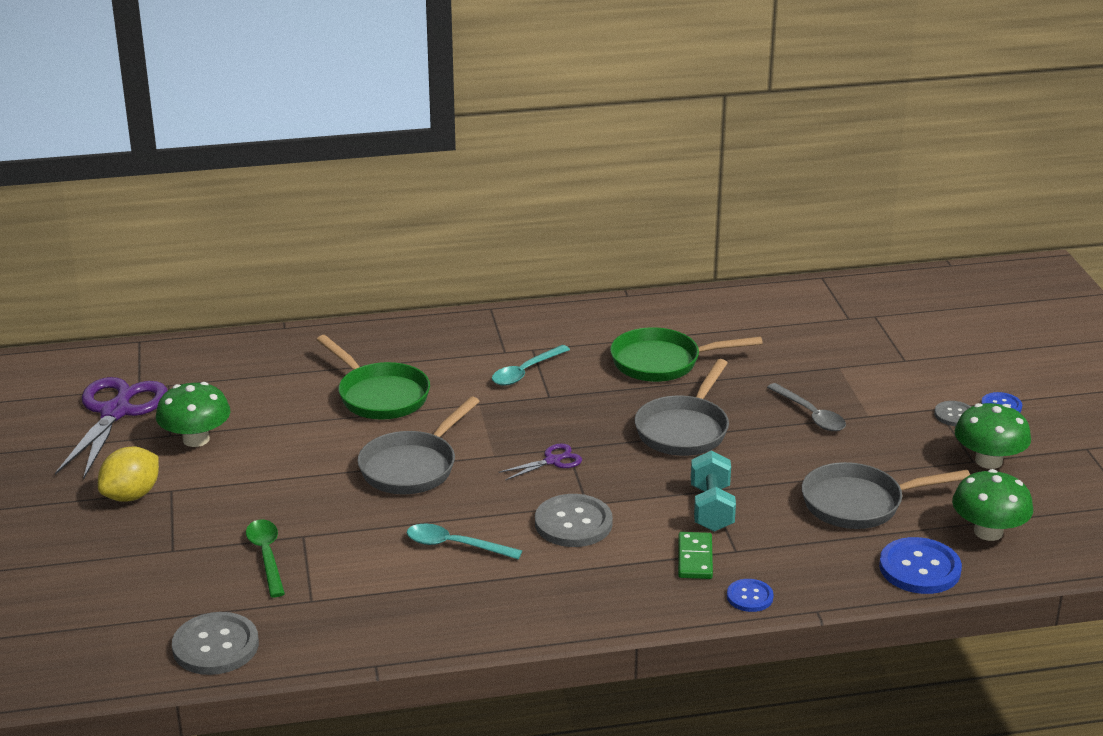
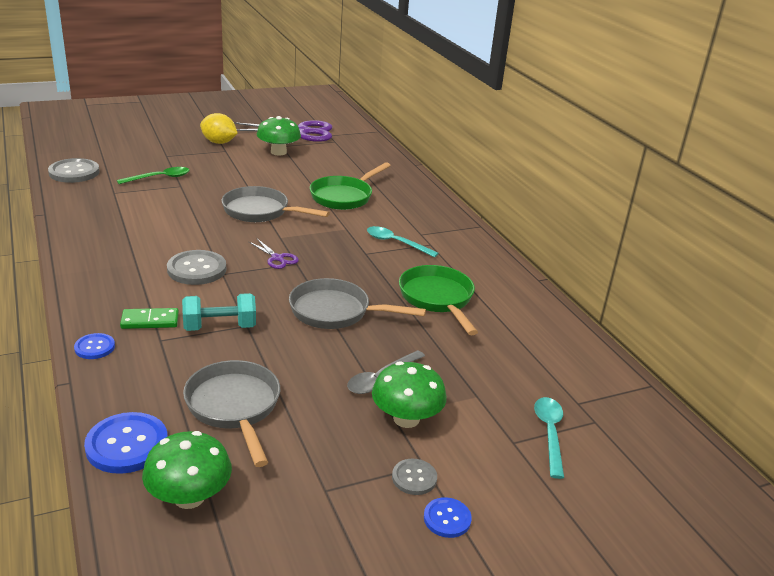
camera: 75 degrees right, 0 degrees up
turquoise spoon [407,524,522,559] -> turquoise spoon moved to [534,397,564,479]
green mushroom [954,403,1031,469] -> green mushroom moved to [372,361,447,428]

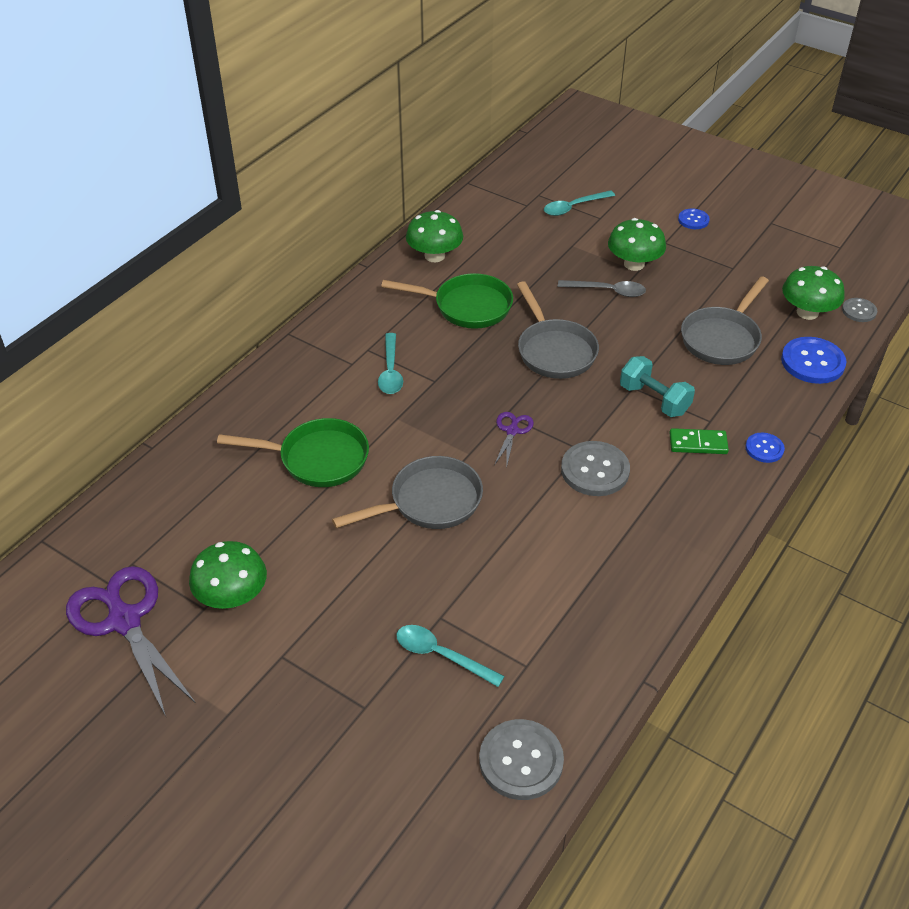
camera: 120 degrees left, 15 degrees up
green spoon [117,167,190,184] -> turquoise spoon [396,625,505,687]
green domino [120,308,179,329] -> green domino turned 45 degrees counterclockwise [669,428,729,454]
yellow lemon [200,113,238,144] -> none
grey pan [221,186,330,222] -> grey pan turned 105 degrees counterclockwise [332,456,483,529]
grey button [392,459,437,495] -> grey button moved to [842,298,877,322]
green pan [399,265,478,335] -> green pan turned 120 degrees counterclockwise [381,273,513,329]
none -> green mushroom [406,210,463,262]

